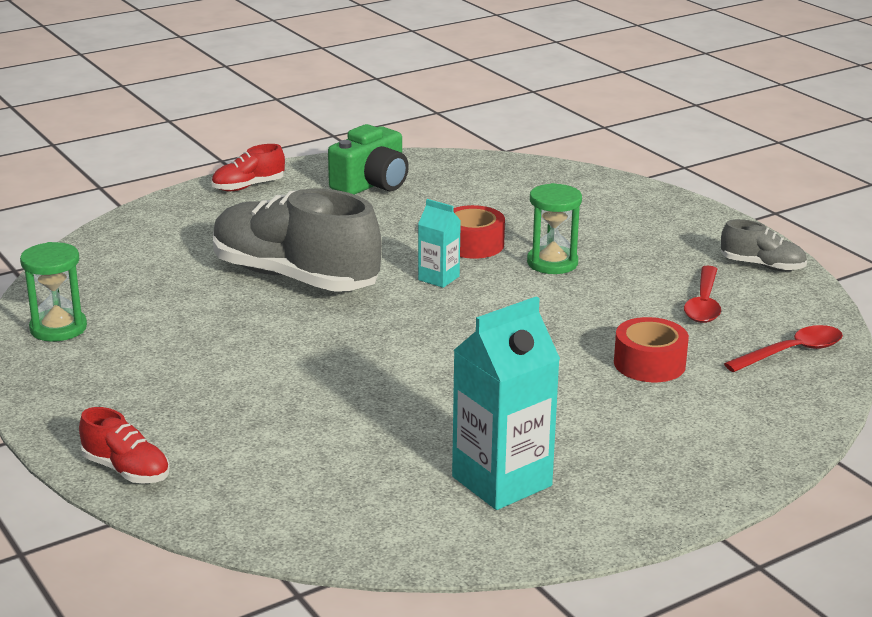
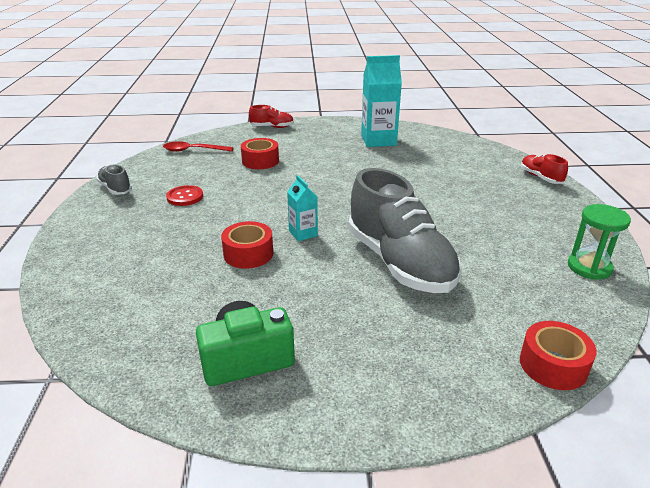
camera: 150 degrees left, 5 degrees up
red shoe [212,144,285,191] -> red shoe moved to [249,105,294,128]
green hourglass [527,183,582,274] -> none
red spoon [684,265,721,323] -> none
none -> red button [166,185,203,206]
none -> red tape [520,321,596,390]

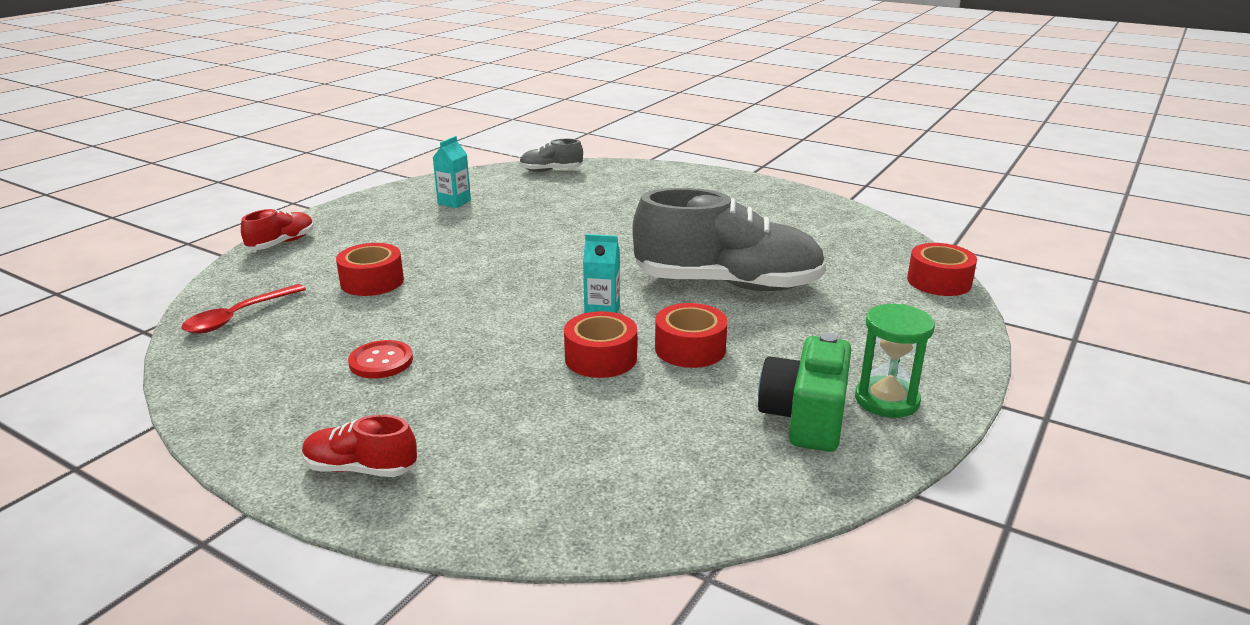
camera: 55 degrees left, 5 degrees down
grey shoe [96,164,132,195] -> grey shoe moved to [519,139,583,172]
turquoise carton [361,55,402,147] -> turquoise carton [432,136,471,208], size x0.53
red shoe [521,154,568,184] -> red shoe moved to [302,415,417,477]
green hourglass [568,204,631,280] -> green hourglass moved to [855,304,935,418]
none -> red tape [655,303,728,368]

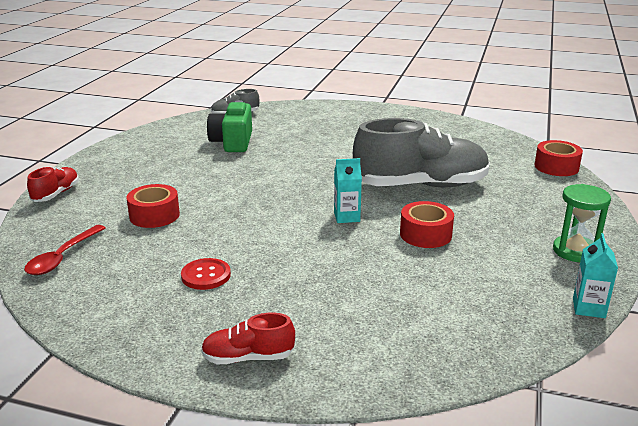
camera: 15 degrees left, 0 degrees up
turquoise carton [432,136,471,208] -> turquoise carton moved to [573,233,618,318]
red tape [564,311,637,378] -> none
green camera [758,333,851,452] -> green camera moved to [207,100,252,152]

